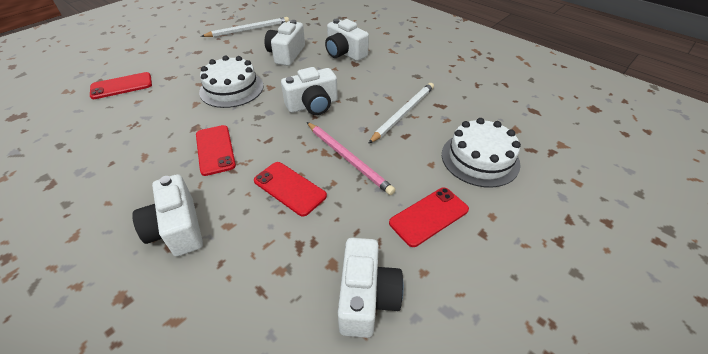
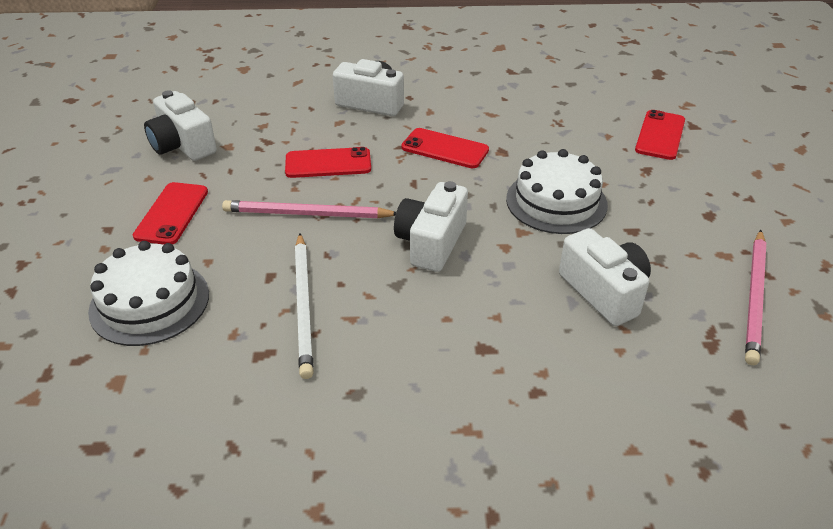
camera: 135 degrees right, 5 degrees down
white pencil [201,17,289,37] -> pink pencil [745,230,766,365]
white camera [325,19,369,61] -> none

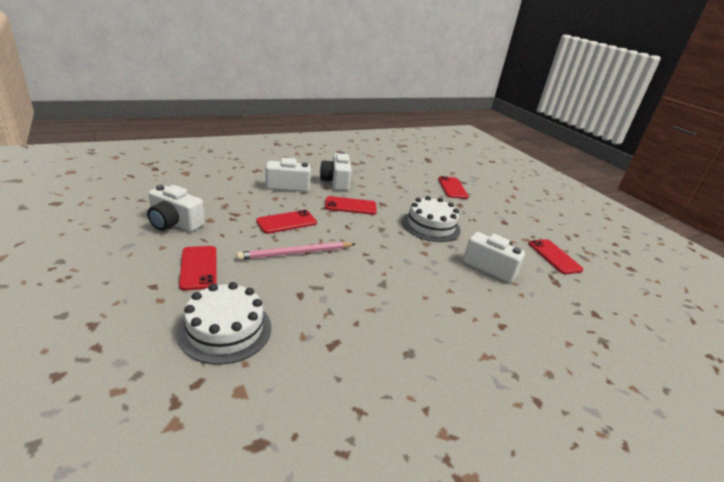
camera: 30 degrees left, 10 degrees down
white pencil [295,233,314,379] -> none
white camera [394,181,468,272] -> white camera moved to [320,152,351,191]
pink pencil [745,230,766,365] -> red phone [529,239,584,274]

